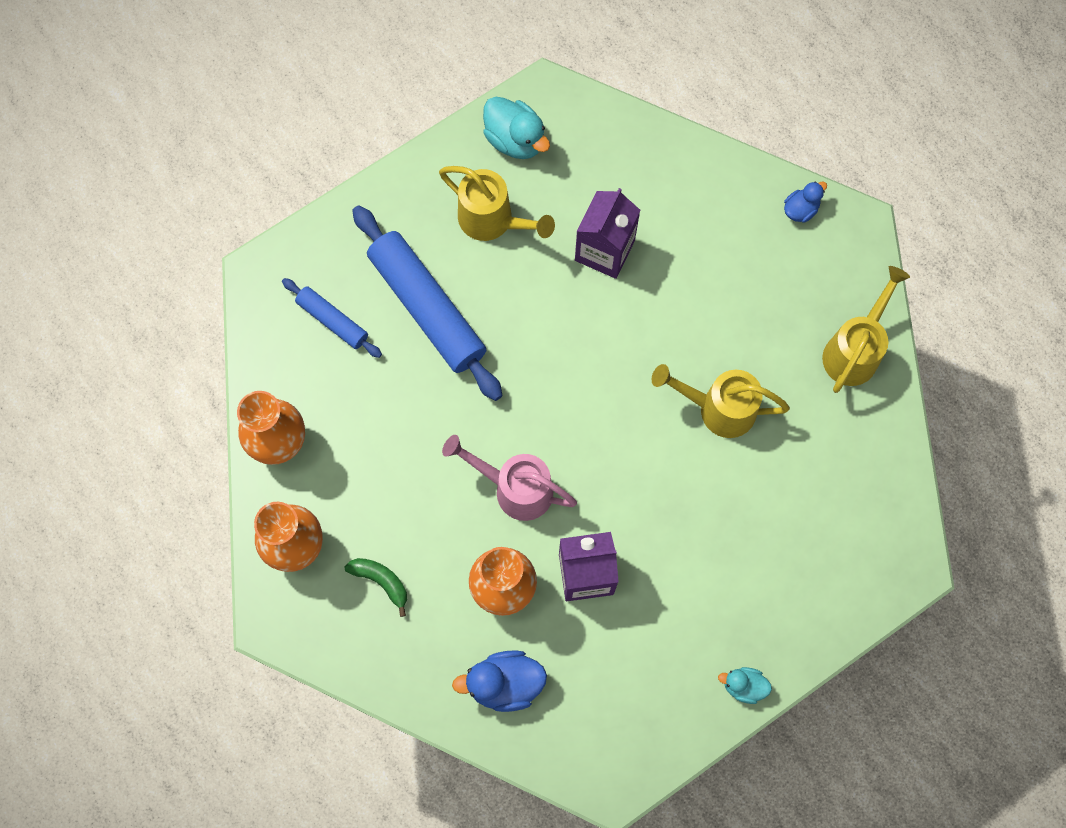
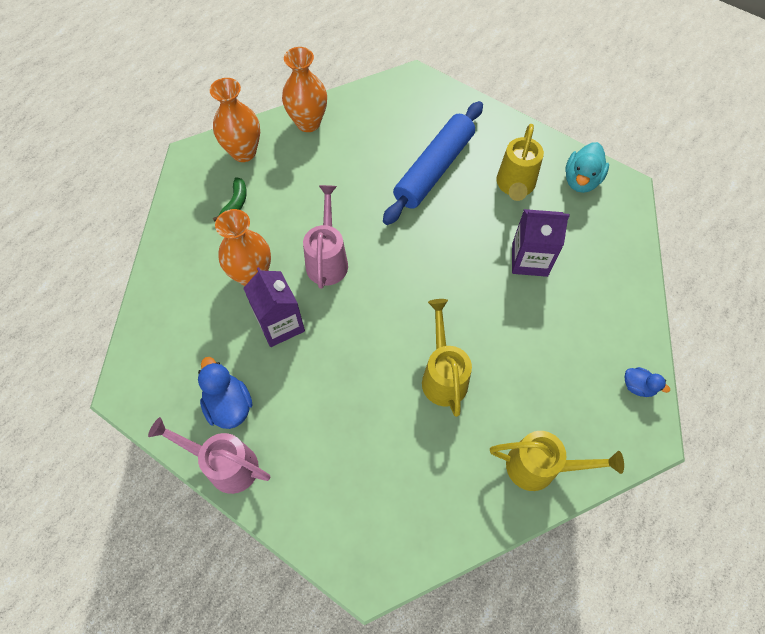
camera: 70 degrees right, 10 degrees down
blue rolling pin [282,278,382,358] -> none
blue duck [452,650,547,712] -> blue duck moved to [198,357,252,429]
turquoise duck [718,667,772,704] -> pink watering can [148,417,270,494]

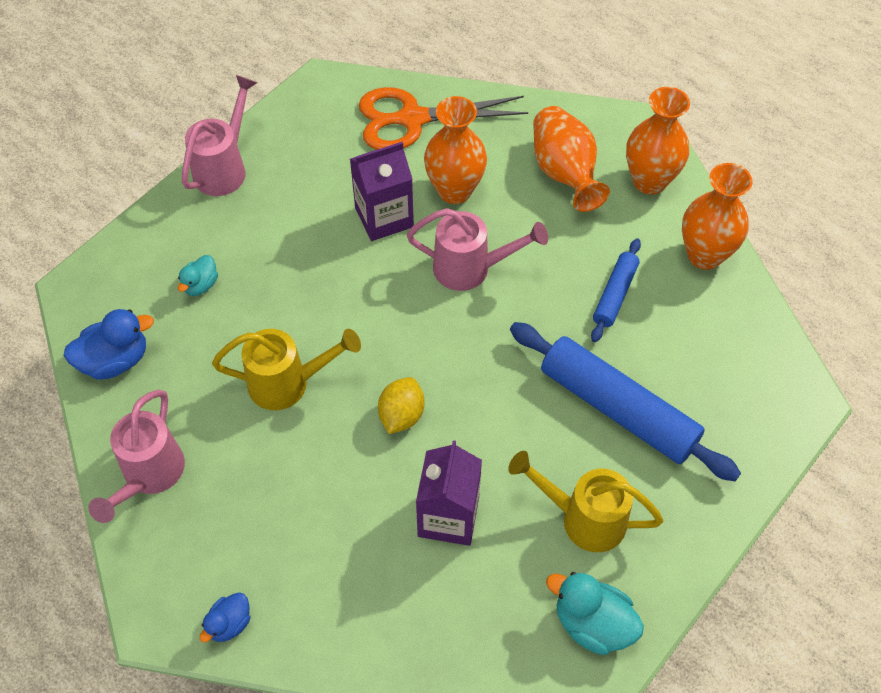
camera: 95 degrees right, 5 degrees down
blue duck [198,357,252,429] -> blue duck moved to [64,309,154,380]
green banana [213,177,247,222] -> orange vase [533,106,610,212]
yellow watering can [490,431,624,491] -> pink watering can [88,390,185,523]
none -> turquoise duck [178,255,218,296]
none -> orange scissors [359,87,528,150]
none -> yellow lemon [378,377,424,434]
none -> blue rolling pin [591,238,641,342]

